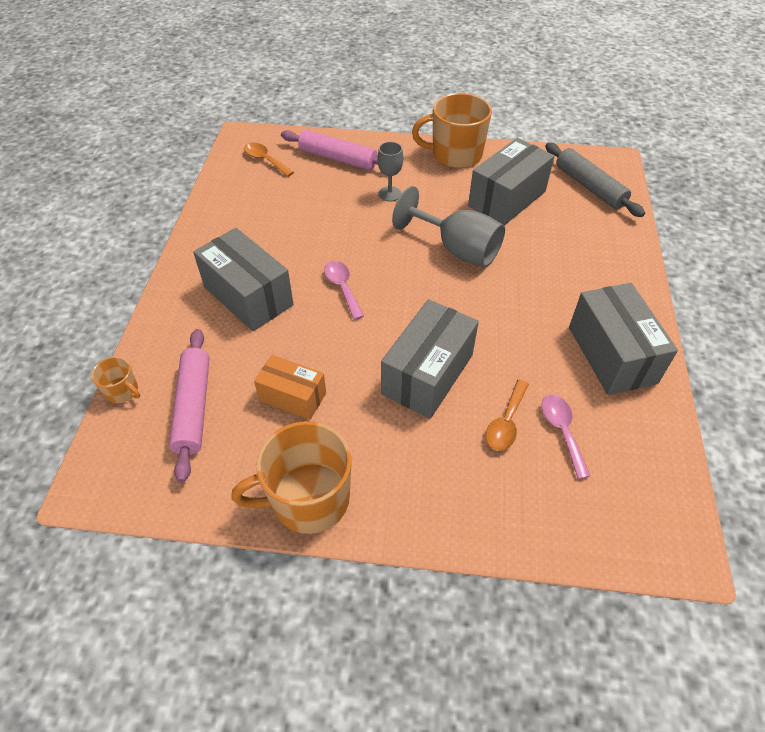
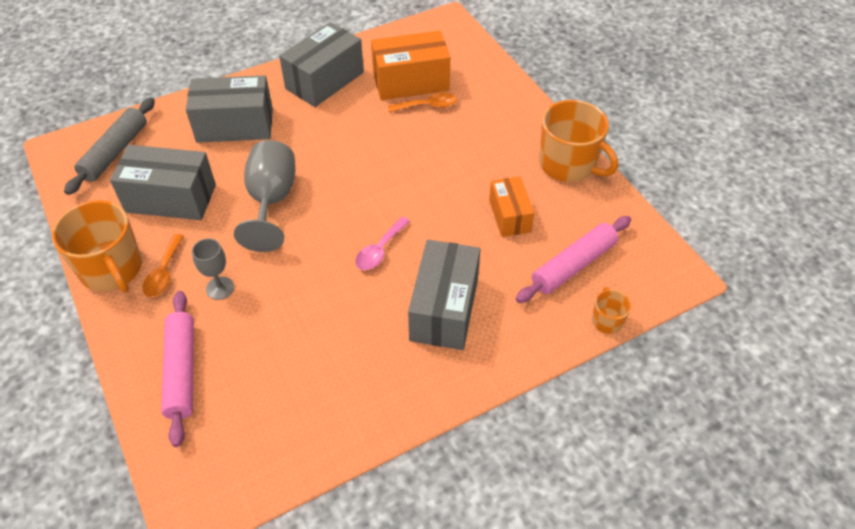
camera: 125 degrees left, 0 degrees up
orange spoon [244,143,294,177] -> orange spoon moved to [143,234,184,297]
grey box [381,299,479,419] -> grey box moved to [186,76,273,143]
pink spoon [542,395,590,479] -> orange box [371,31,450,100]

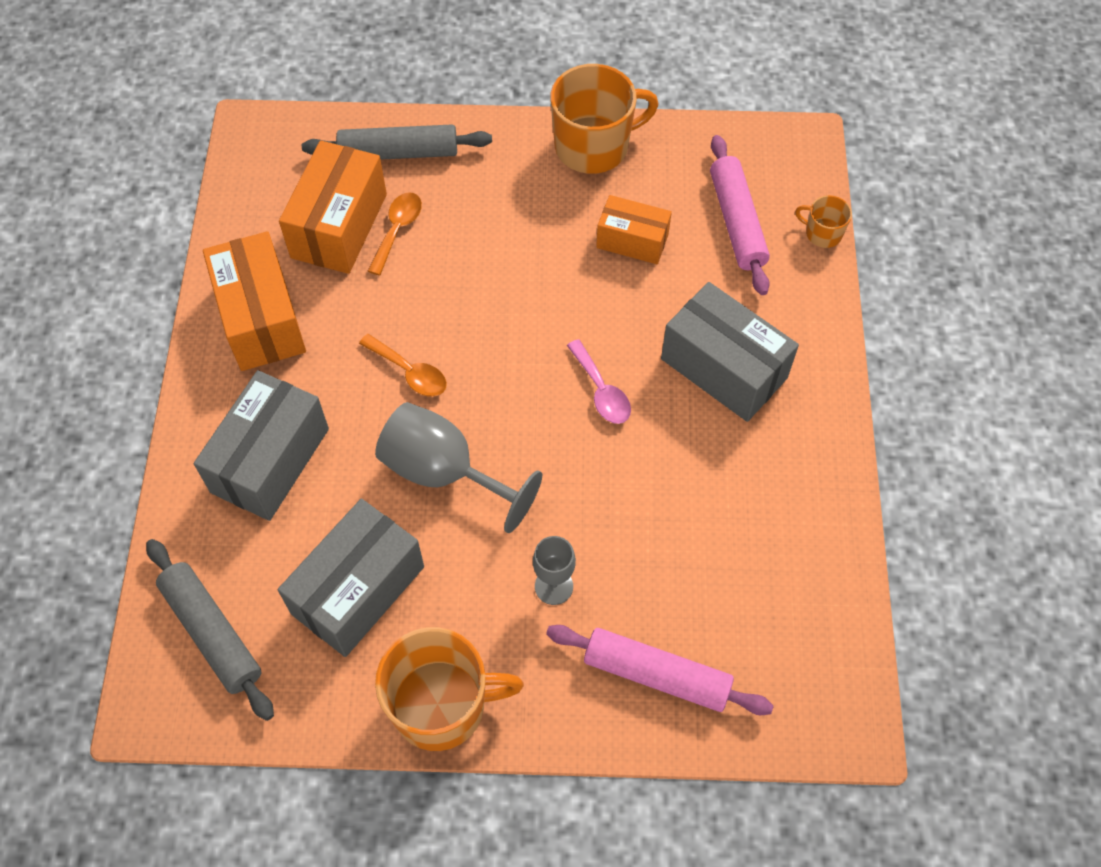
camera: 60 degrees left, 10 degrees up
orange spoon [143,234,184,297] -> orange spoon moved to [359,334,447,397]
grey box [279,22,364,107] -> orange box [203,231,306,371]
none -> grey rolling pin [302,124,492,160]

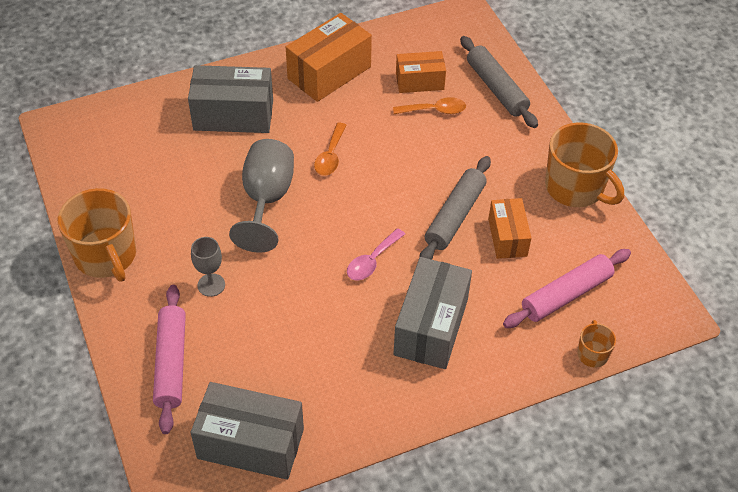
camera: 65 degrees right, 10 degrees down
grey rolling pin [146,539,274,721] -> grey rolling pin moved to [419,156,491,260]
grey box [278,499,424,657] -> grey box moved to [191,382,304,480]
orange box [279,140,387,274] -> orange box [396,51,446,93], size x0.62

